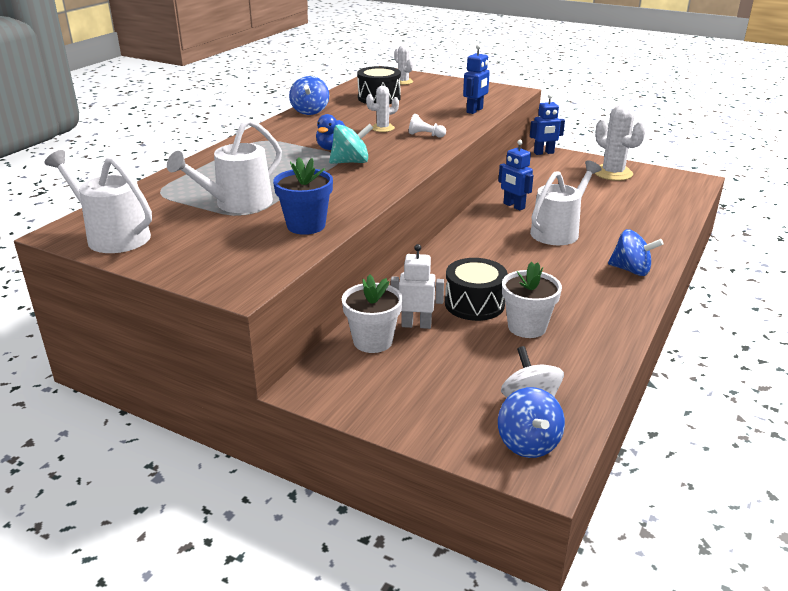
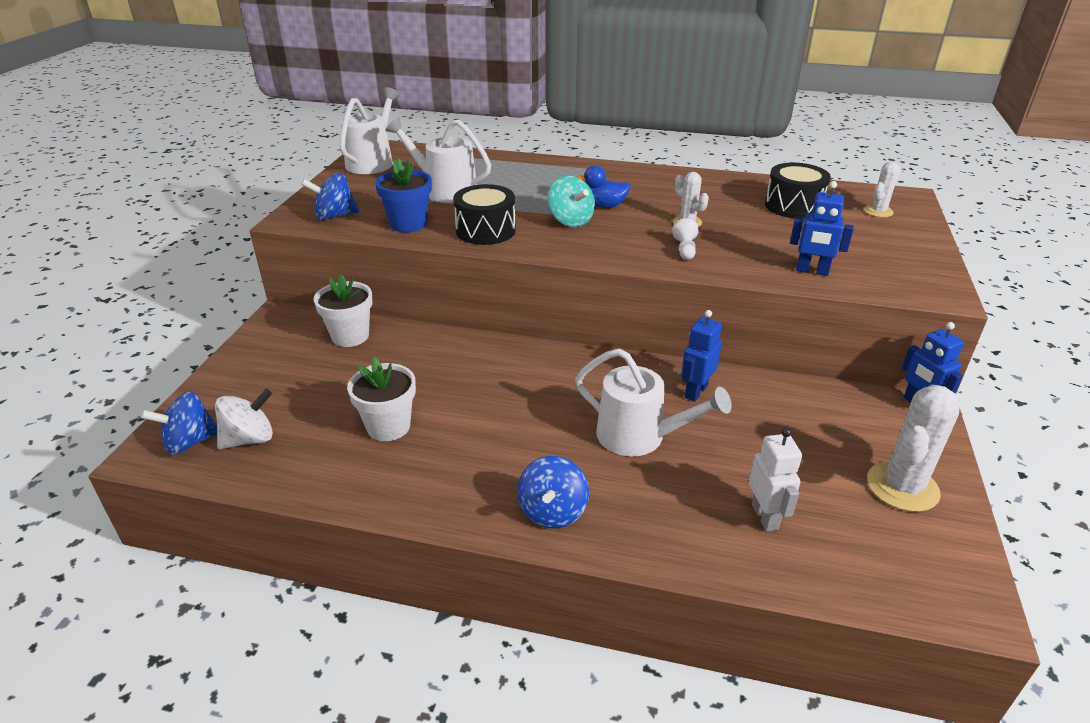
camera: 75 degrees right, 5 degrees up
blue spinning top [289,76,329,115] -> blue spinning top moved to [301,173,359,220]
white robot [391,244,444,329] -> white robot moved to [749,428,802,531]
black drum [445,258,508,321] -> black drum moved to [453,184,516,245]

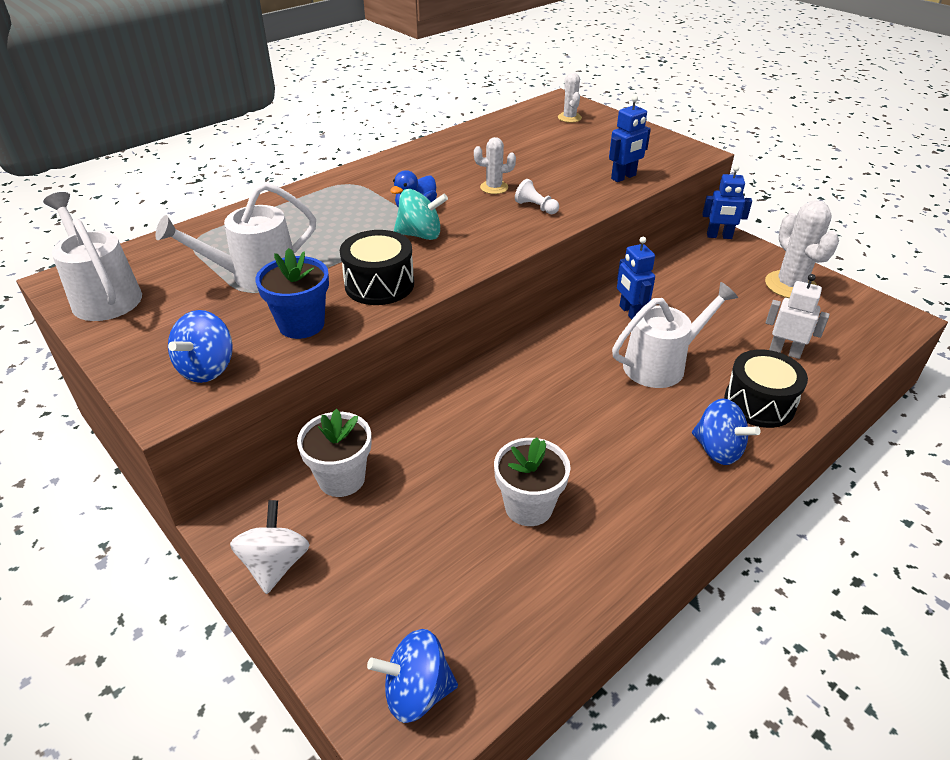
camera: 55 degrees left, 5 degrees up
blue spinning top [141,391,217,455] -> blue spinning top turned 75 degrees clockwise [367,629,458,723]
white spinning top [215,389,273,449] -> white spinning top moved to [230,500,310,594]
black drum [765,163,831,219] -> black drum moved to [724,349,808,428]

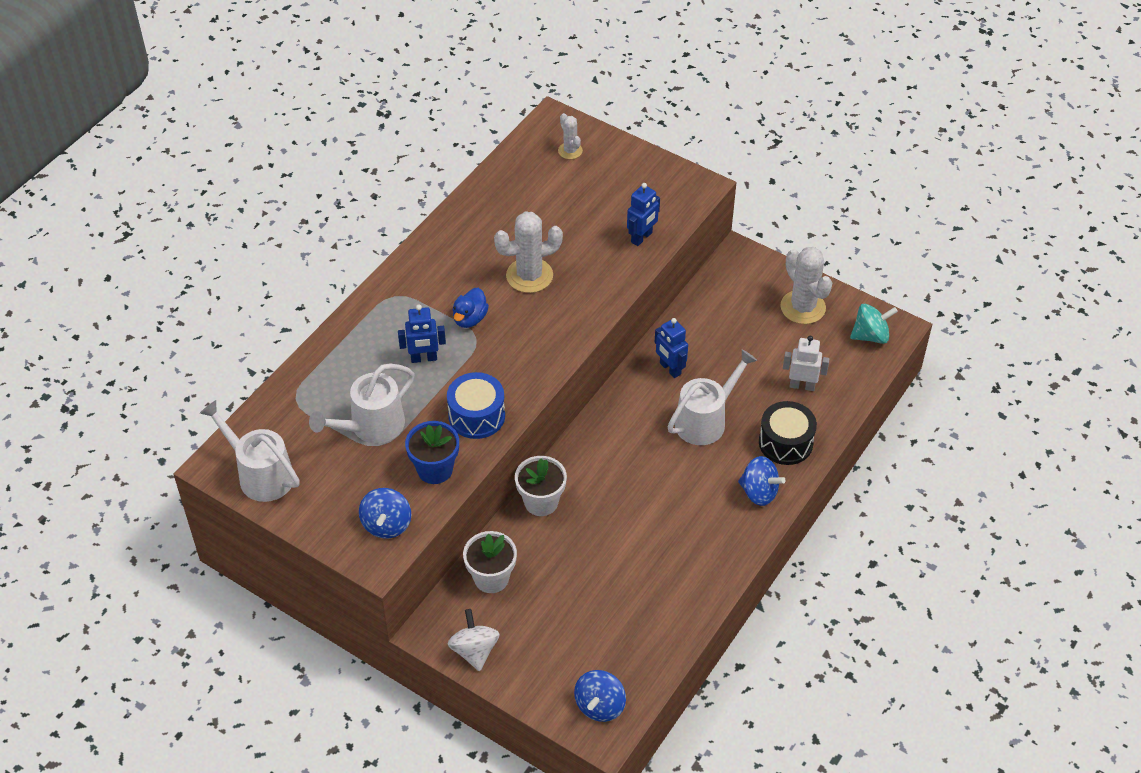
camera: 15 degrees left, 10 degrees up
black drum [340,230,414,305] -> blue drum [447,372,505,439]
blue spinning top [367,629,458,723] -> blue spinning top turned 45 degrees counterclockwise [574,670,626,722]
turquoise spinning top [394,189,448,240] -> turquoise spinning top moved to [850,304,898,344]
white cactus [474,137,516,194] -> white cactus [494,212,563,293], size x1.80
white flower pot [494,438,571,526] -> white flower pot moved to [515,456,567,516]
white pawn [515,179,559,214] -> none
blue robot [702,165,752,239] -> blue robot moved to [398,304,446,363]

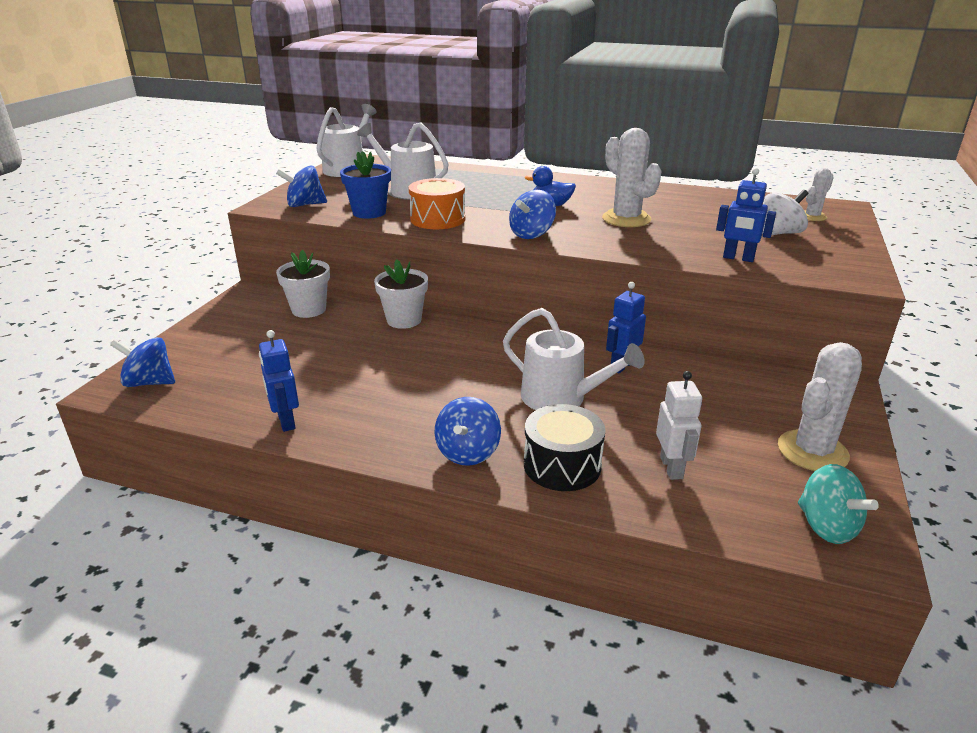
camera: 75 degrees right, 20 degrees down
blue robot [398,304,446,363] -> blue robot moved to [259,330,299,432]
blue drum [447,372,505,439] -> orange drum [409,178,465,229]
white spinning top [447,609,500,671] -> white spinning top moved to [762,190,808,235]
none -> blue spinning top [509,190,556,239]

